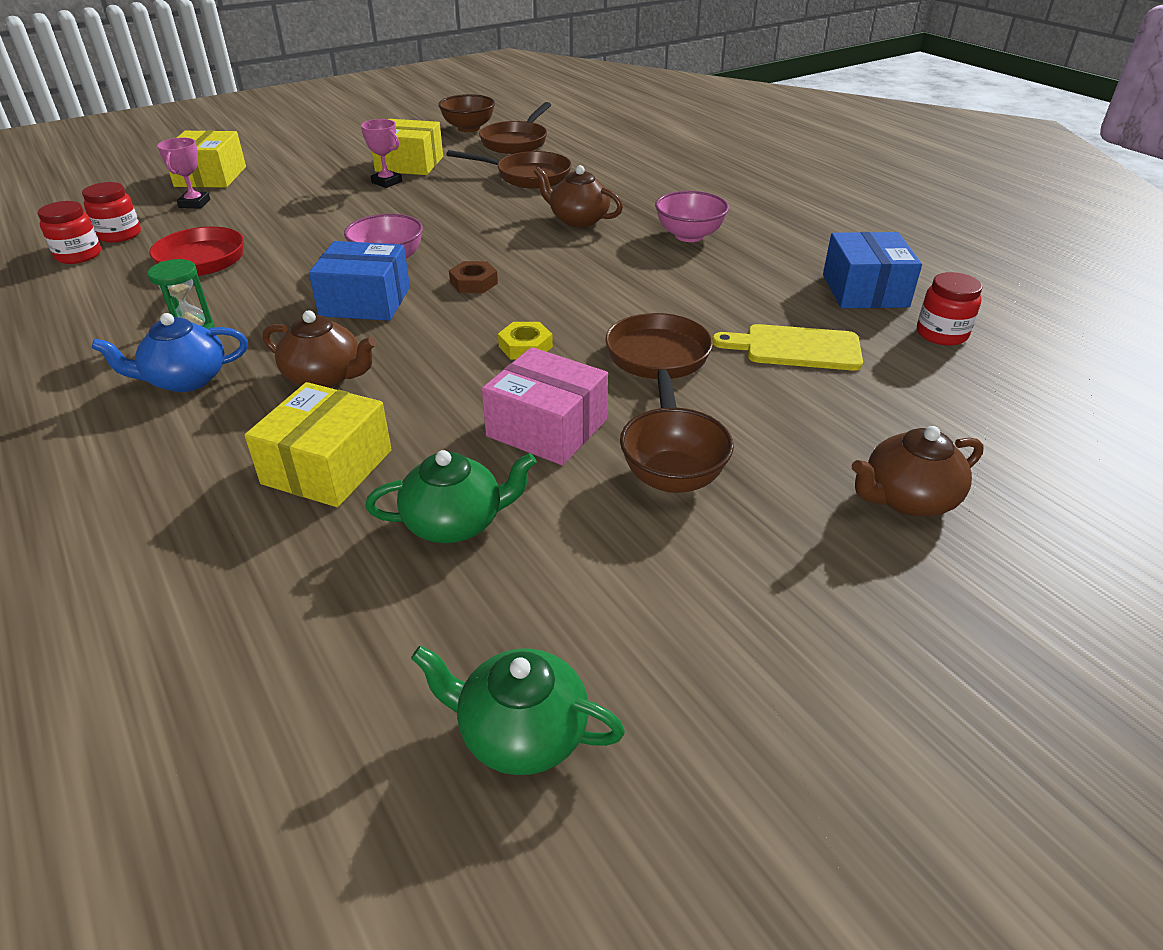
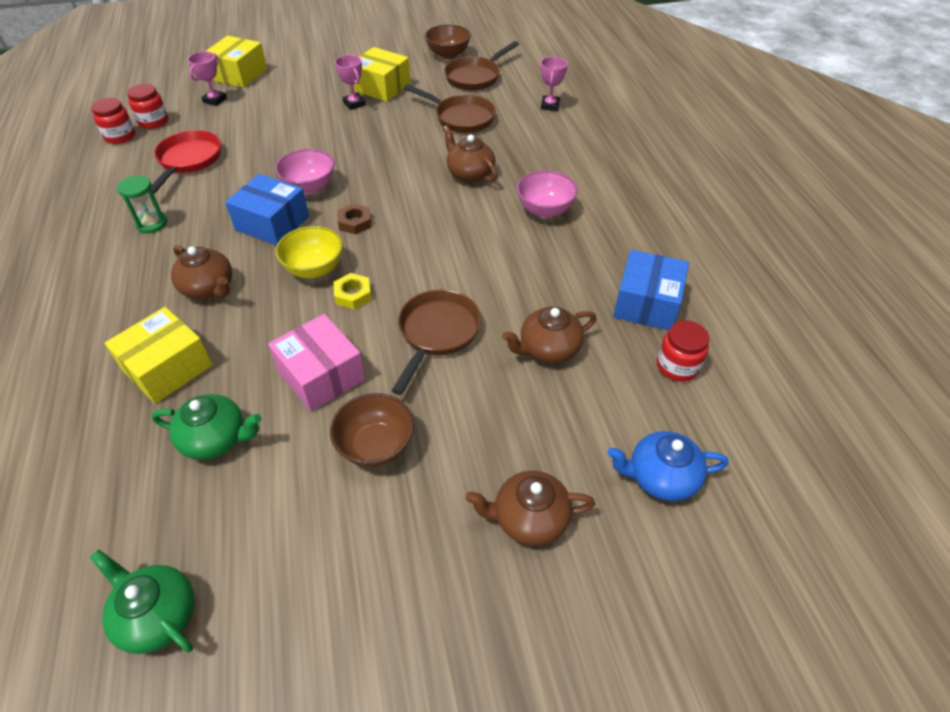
camera: 20 degrees right, 10 degrees up
blue teapot [91,313,248,392] -> blue teapot moved to [607,431,728,501]
yellow cutting board [712,324,863,371] -> brown teapot [502,307,597,363]
none -> yellow bowl [275,226,343,278]
none -> pink trophy [541,56,568,111]

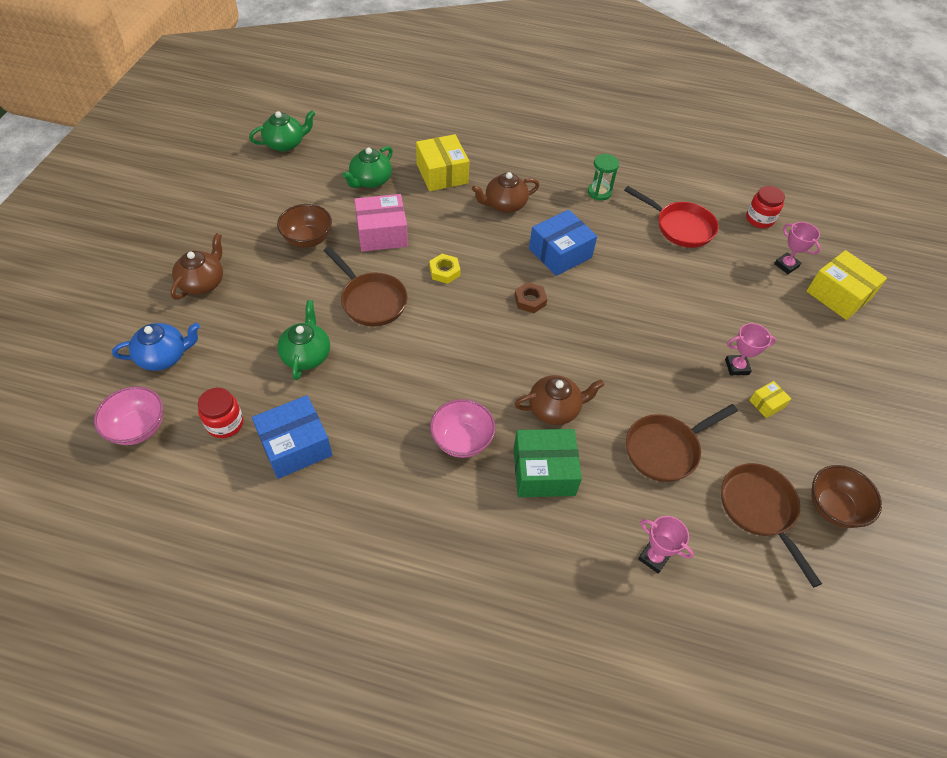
camera: 115 degrees right, 5 degrees up
red jar [91,98,135,144] -> none
pink bowl [275,149,335,194] -> pink bowl moved to [94,386,163,445]
yellow bowl [275,226,343,278] -> none
yellow box [354,47,411,102] -> yellow box [749,381,791,418], size x0.48
brown teapot [502,307,597,363] -> green teapot [277,300,330,380]
blue teapot [607,431,728,501] -> blue teapot turned 45 degrees clockwise [112,323,200,371]
blue box [613,250,689,330] -> blue box turned 75 degrees counterclockwise [252,395,332,479]
none -> green box [513,429,582,497]

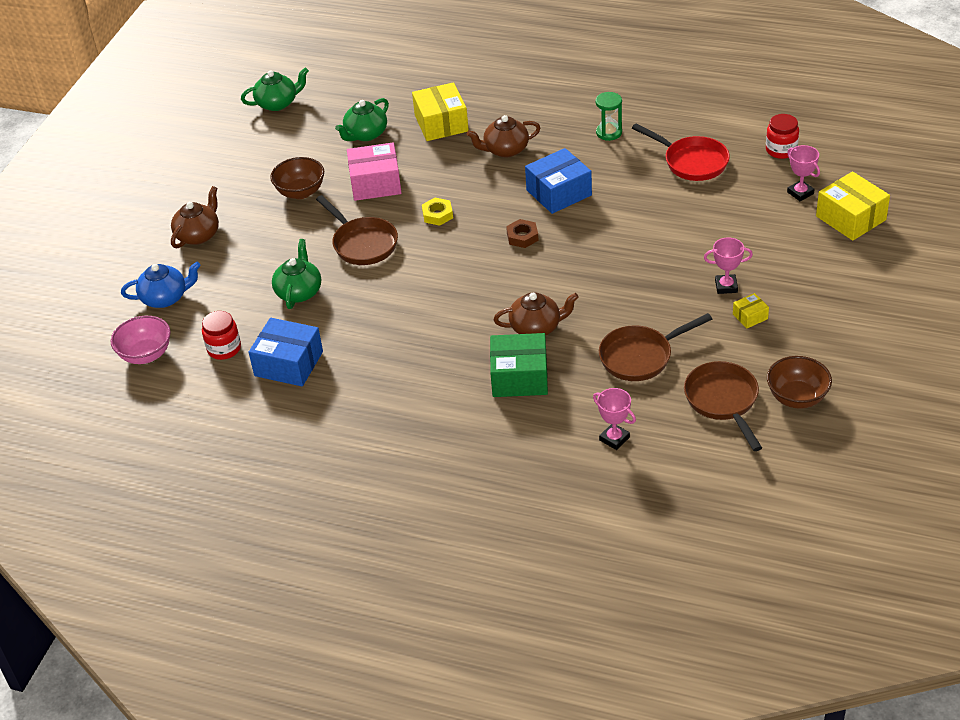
camera: 10 degrees right, 10 degrees down
blue box [252,395,332,479] -> blue box turned 45 degrees clockwise [249,318,323,386]
pink bowl [430,399,496,458] -> none

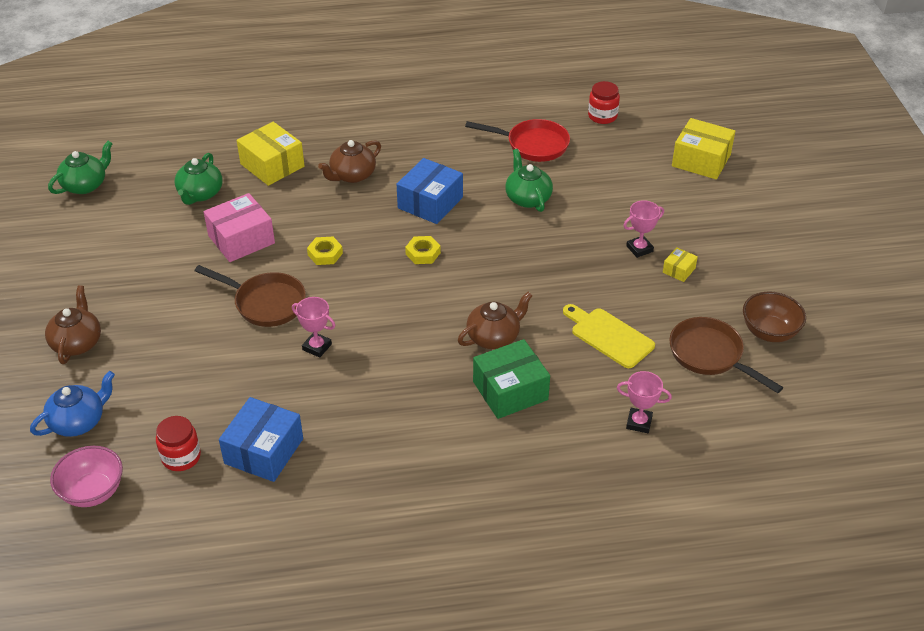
camera: 30 degrees left, 0 degrees up
blue box [249,318,323,386] -> blue box turned 60 degrees counterclockwise [219,397,303,482]
brown bowl [270,157,324,199] -> none
green teapot [272,239,321,309] -> green teapot moved to [505,149,553,212]
brown nut [506,219,539,248] -> yellow nut [405,236,441,264]
green hourglass [595,92,622,141] -> none
brown pan [599,313,712,381] -> yellow cutting board [563,304,655,368]
pink trophy [787,145,820,201] -> pink trophy moved to [292,297,335,358]

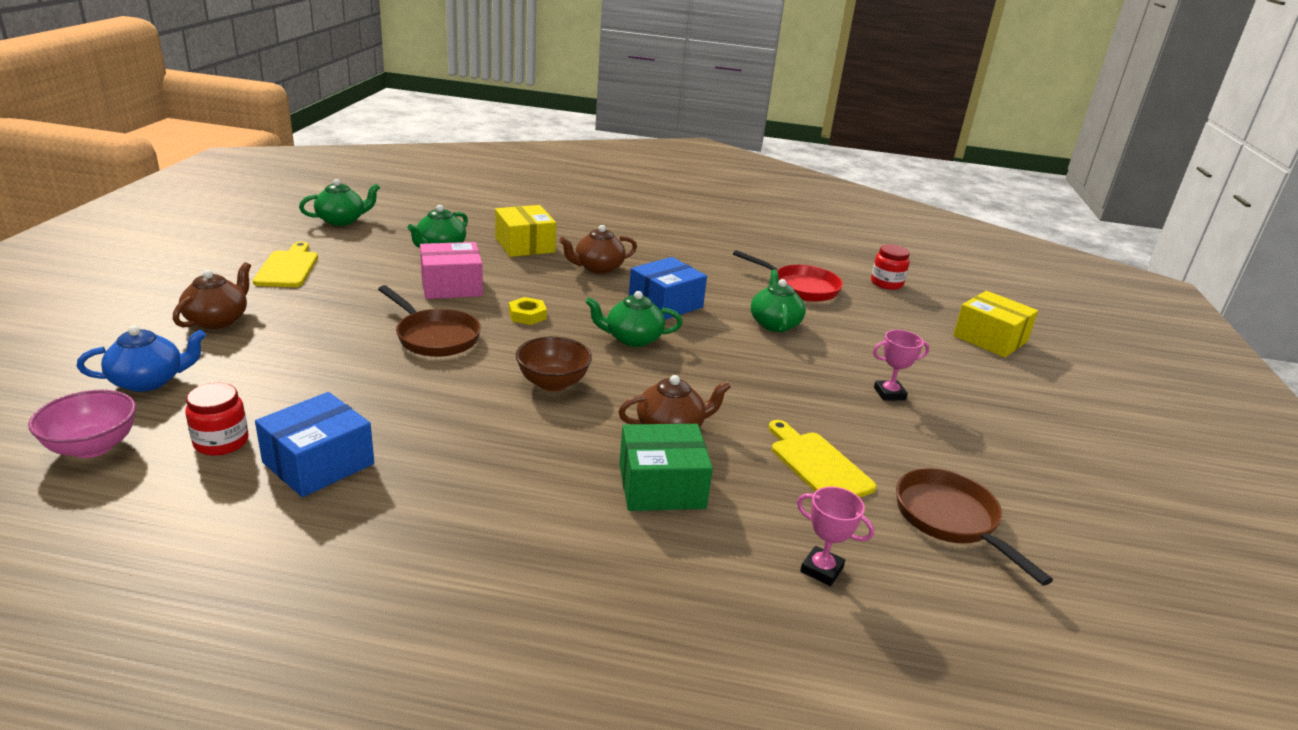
camera: 15 degrees right, 15 degrees down
pink trophy [292,297,335,358] -> none
yellow nut [405,236,441,264] -> green teapot [586,291,683,347]
yellow box [663,247,698,282] -> none
brown bowl [743,292,806,342] -> brown bowl moved to [516,336,592,391]
none -> yellow cutting board [253,242,318,287]

